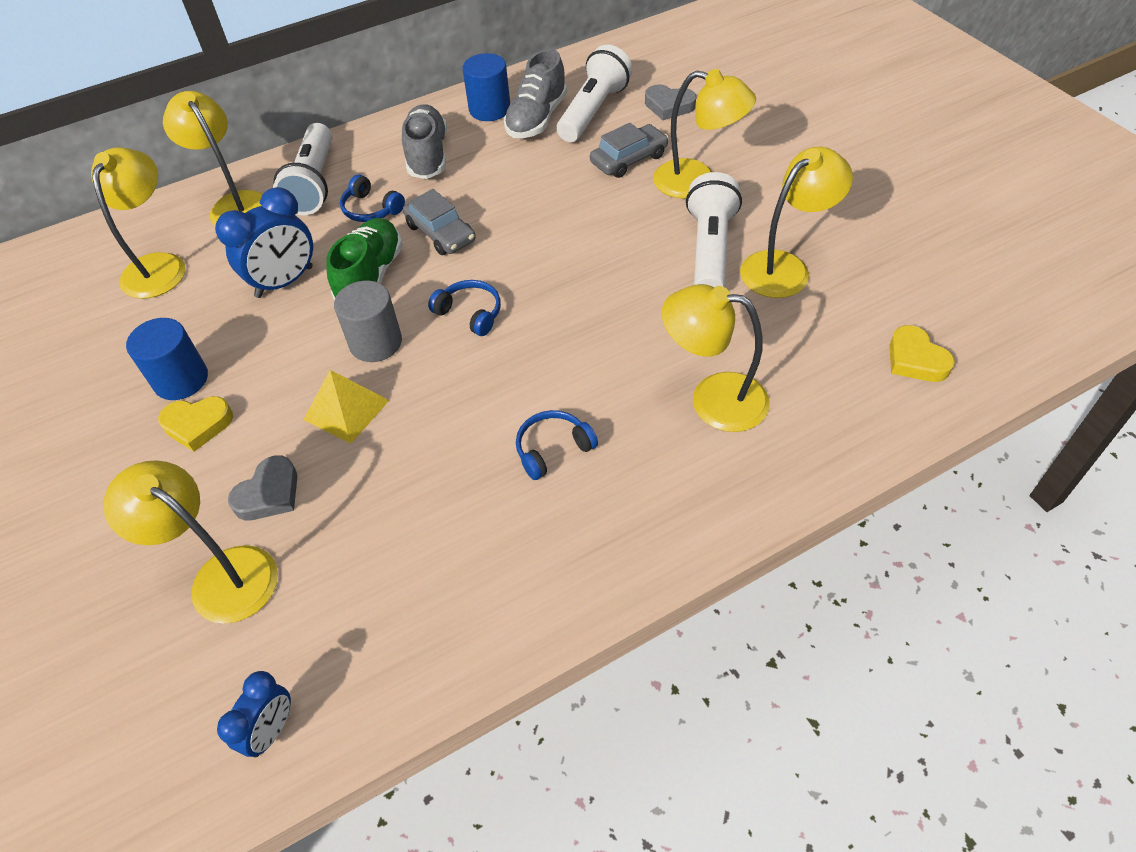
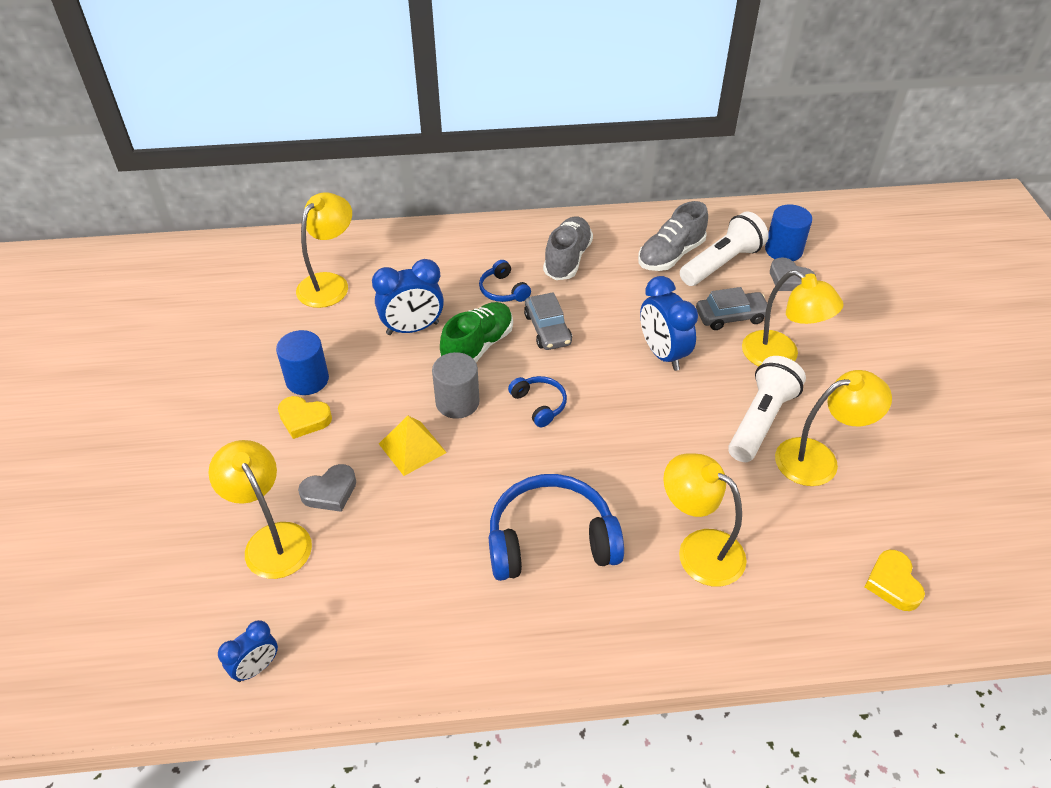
camera: 20 degrees right, 5 degrees down
yellow lamp [163,91,263,226] -> none
white flashlight [273,123,332,215] -> none
blue cylinder [463,53,510,121] -> blue cylinder moved to [765,204,813,261]
blue headphones [516,410,598,480] -> blue headphones [489,474,624,581], size x2.01
none -> blue clock [640,276,698,371]

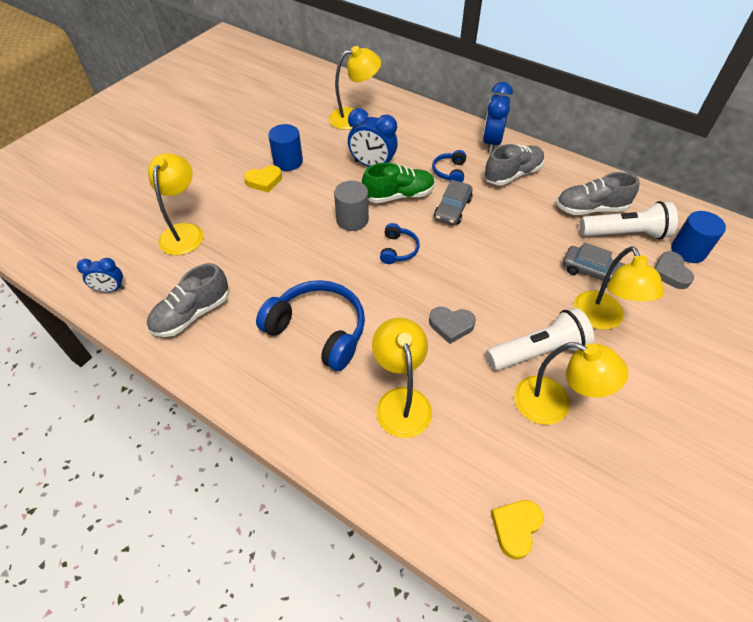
camera: 40 degrees right, 5 degrees up
yellow heart [278,396,332,439] -> yellow heart turned 75 degrees counterclockwise [244,165,282,192]
grey heart [298,464,356,512] -> grey heart moved to [429,307,476,344]
yellow pyramid [379,416,447,476] -> none
blue clock [640,276,698,371] -> blue clock moved to [483,82,513,153]
none -> grey shoe [147,263,229,337]

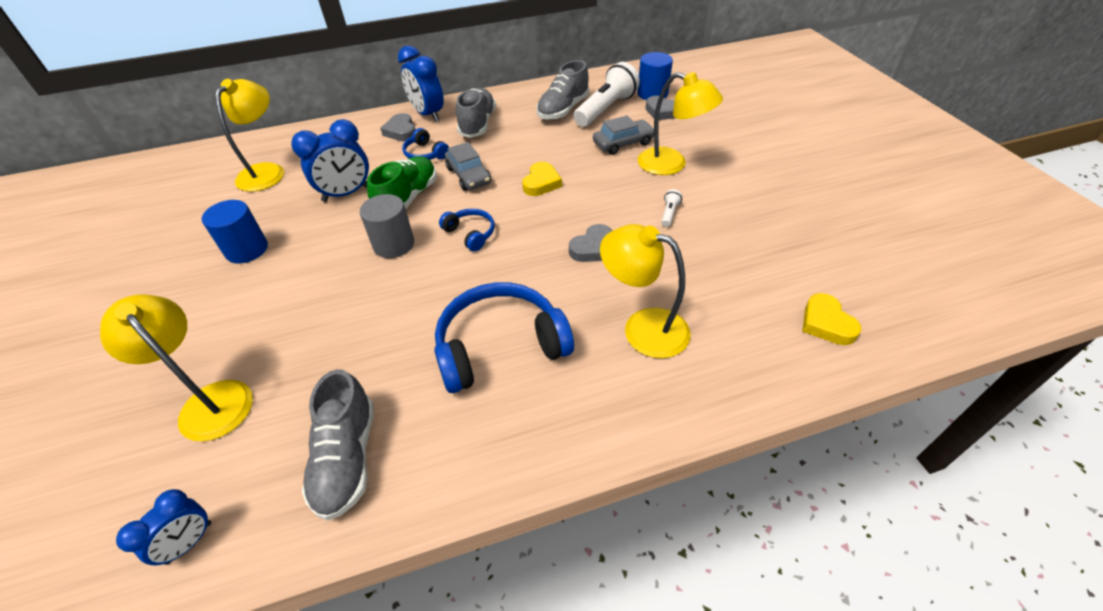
camera: 50 degrees left, 5 degrees down
yellow heart [244,165,282,192] -> yellow heart moved to [522,162,562,196]
white flashlight [486,308,594,371] -> white flashlight [661,189,682,227], size x0.41
yellow lamp [514,342,628,425] -> none
none -> grey heart [380,113,416,141]

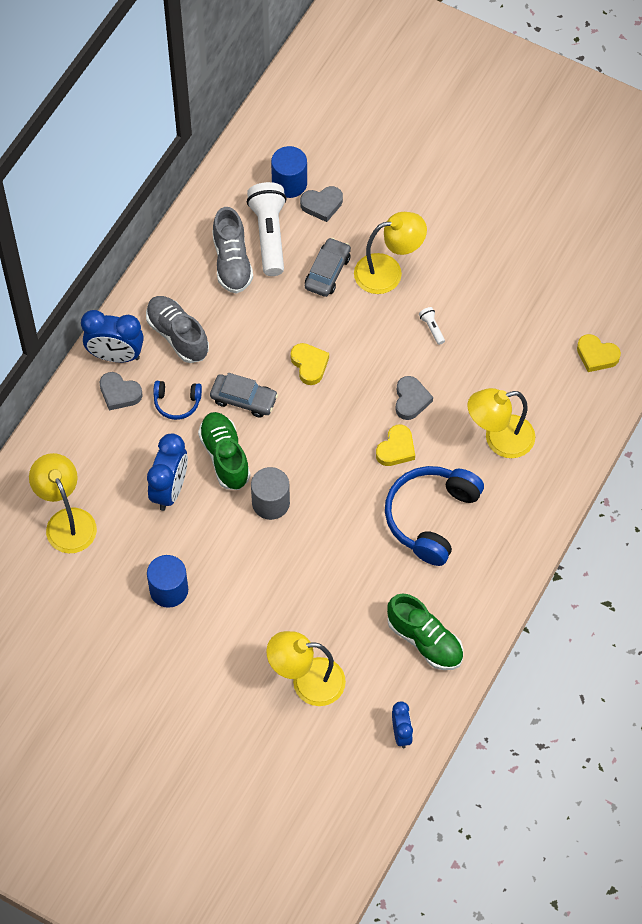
camera: 45 degrees left, 15 degrees up
grey shoe [302,369,374,521] -> green shoe [387,593,463,670]
blue headphones [439,208,495,251] -> none
none -> yellow heart [376,425,415,466]

